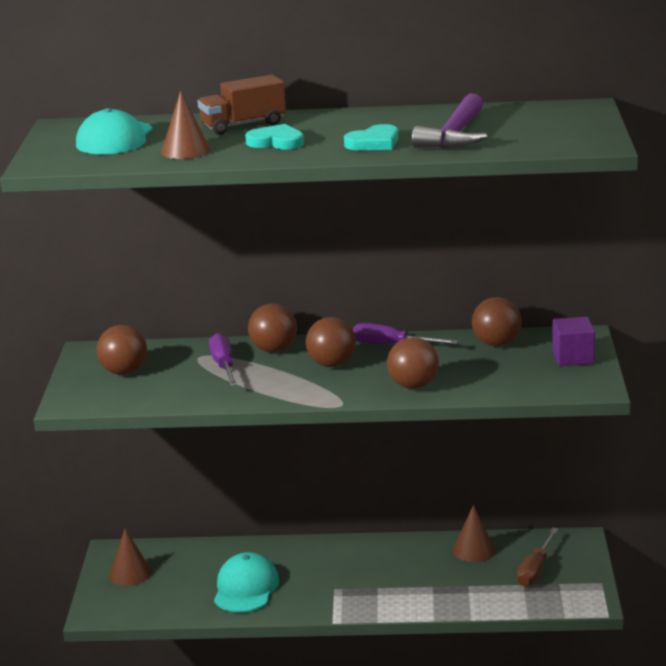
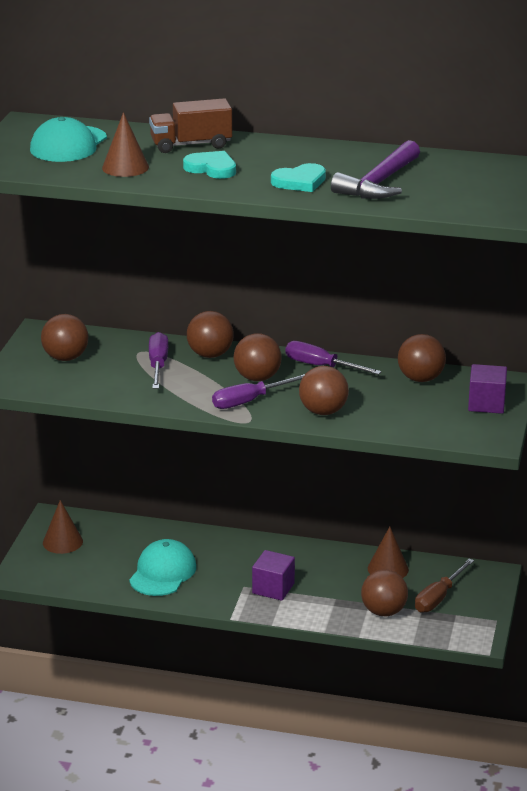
camera: 10 degrees right, 5 degrees up
none -> purple screwdriver [212,374,305,409]
none -> purple cube [252,550,295,601]
none -> brown ball [361,570,408,616]

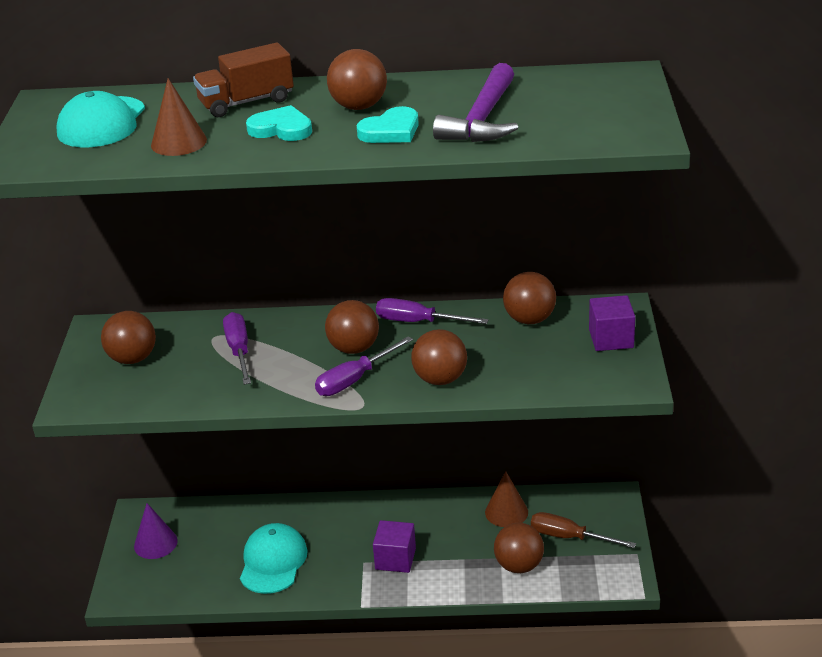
camera: 10 degrees left, 5 degrees up
brown cone [43,500,83,554] -> purple cone [134,503,178,559]
brown ball [187,311,234,358] -> brown ball moved to [327,49,387,110]
brown screwdriver [415,558,474,613] -> brown screwdriver turned 90 degrees clockwise [531,512,636,548]

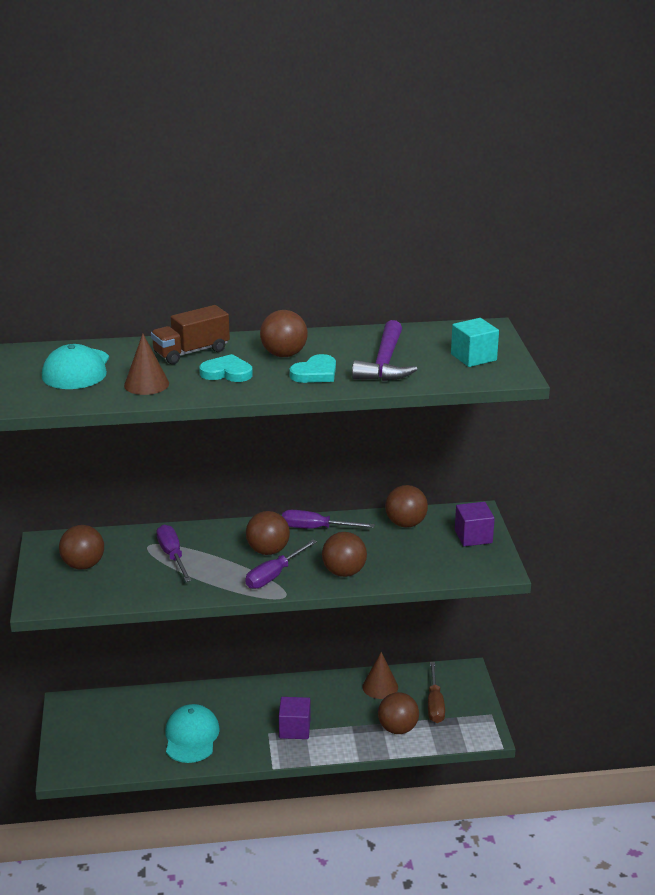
camera: 10 degrees left, 5 degrees down
purple cone [134,503,178,559] -> none
brown screwdriver [531,512,636,548] -> brown screwdriver turned 105 degrees counterclockwise [428,662,445,723]
none -> turquoise cube [451,318,499,367]

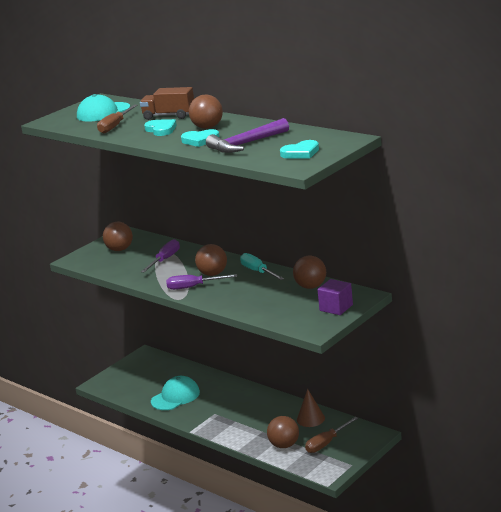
camera: 50 degrees right, 5 degrees down
brown cone [124,334,169,395] -> brown screwdriver [97,105,138,134]
purple cube [279,697,311,739] -> none
purple screwdriver [282,510,375,529] -> turquoise screwdriver [240,253,284,280]
brown ball [322,532,367,577] -> none
turquoise cube [451,318,499,367] -> turquoise heart [280,140,319,158]

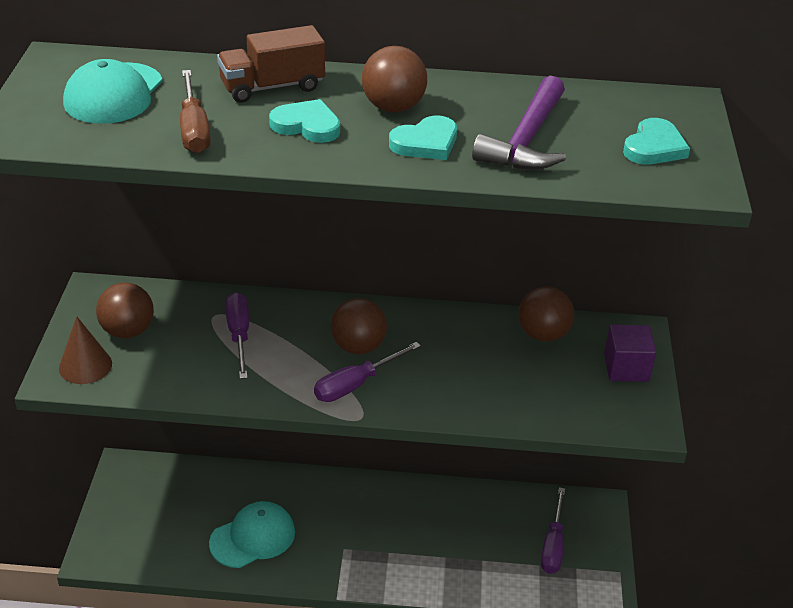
camera: 40 degrees left, 15 degrees up
turquoise cap [151,376,200,410] -> turquoise cap turned 45 degrees clockwise [209,501,295,568]
turquoise screwdriver [240,253,284,280] -> none
brown ball [267,416,299,448] -> none
brown cone [297,389,325,427] -> brown cone moved to [59,316,112,384]
brown screwdriver [305,417,358,453] -> purple screwdriver [541,487,565,574]

